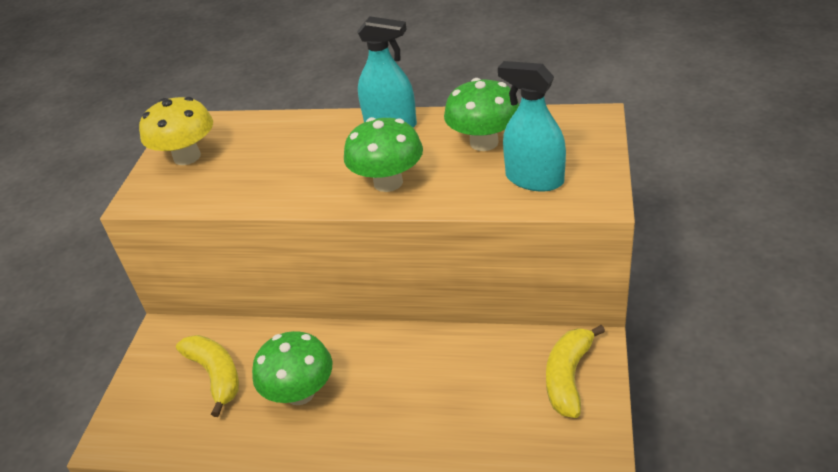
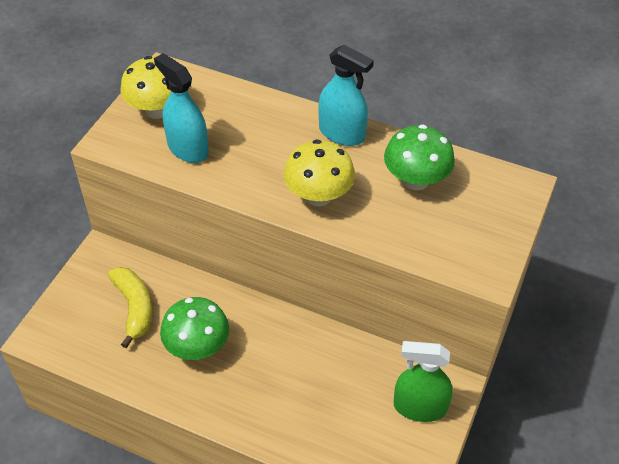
camera: 10 degrees right, 10 degrees up
green mushroom [344,117,423,192] -> yellow mushroom [283,139,355,206]
turquoise spray bottle [498,61,566,191] -> turquoise spray bottle moved to [154,53,209,163]
yellow banana [546,325,605,418] -> green spray bottle [394,341,453,422]

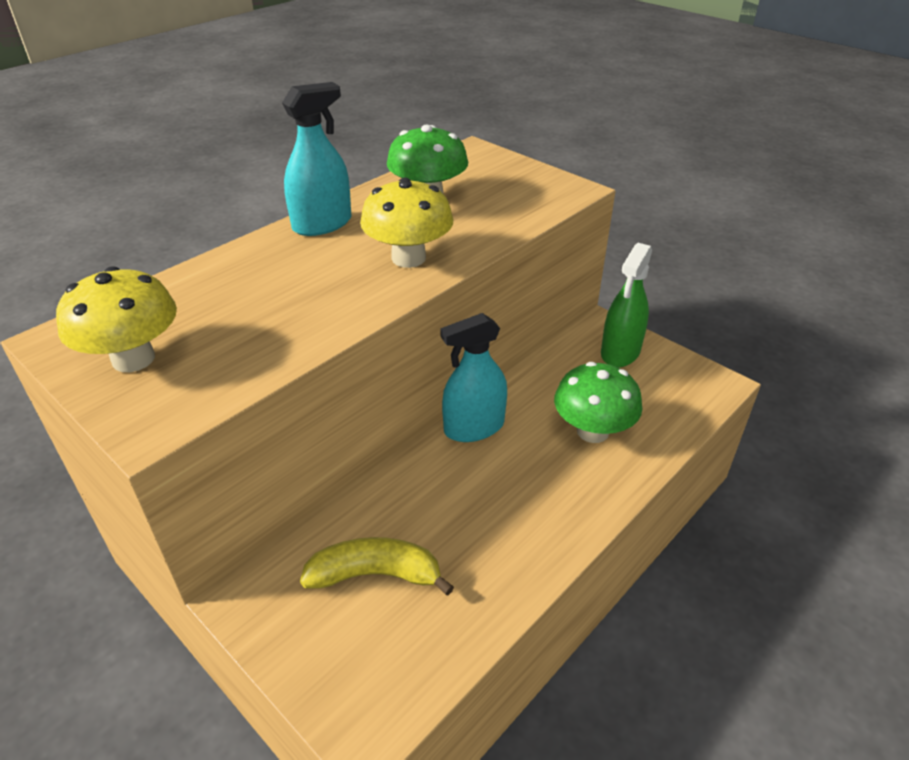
camera: 70 degrees left, 10 degrees down
turquoise spray bottle [154,53,209,163] -> turquoise spray bottle moved to [440,313,507,442]
green mushroom [160,297,229,360] -> green mushroom moved to [554,362,642,443]

